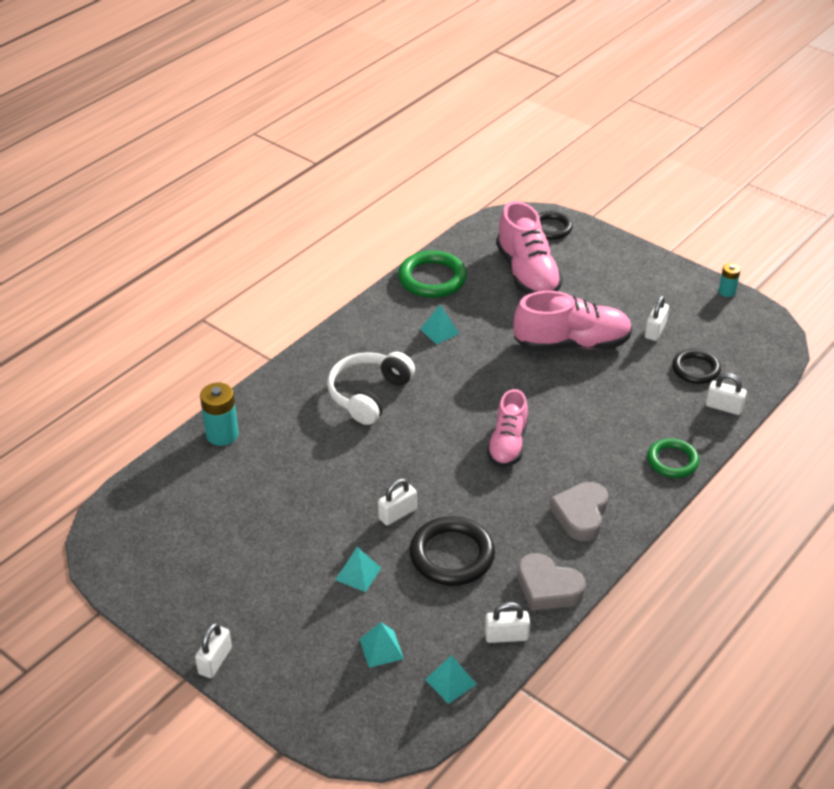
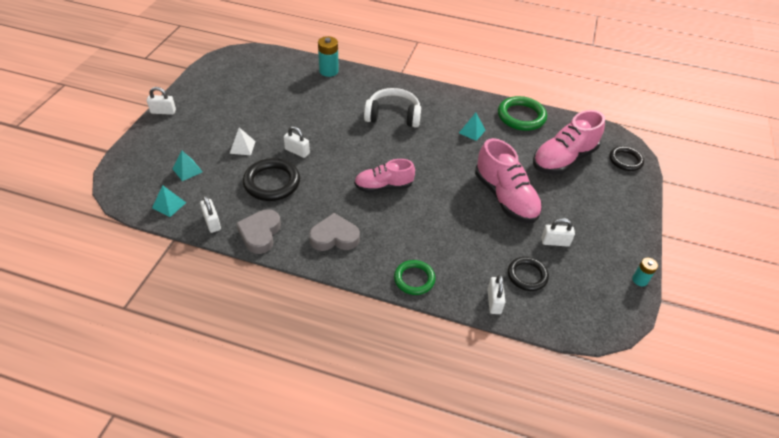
camera: 65 degrees right, 5 degrees up
turquoise pyramid [335,547,381,592] -> white pyramid [230,127,256,155]

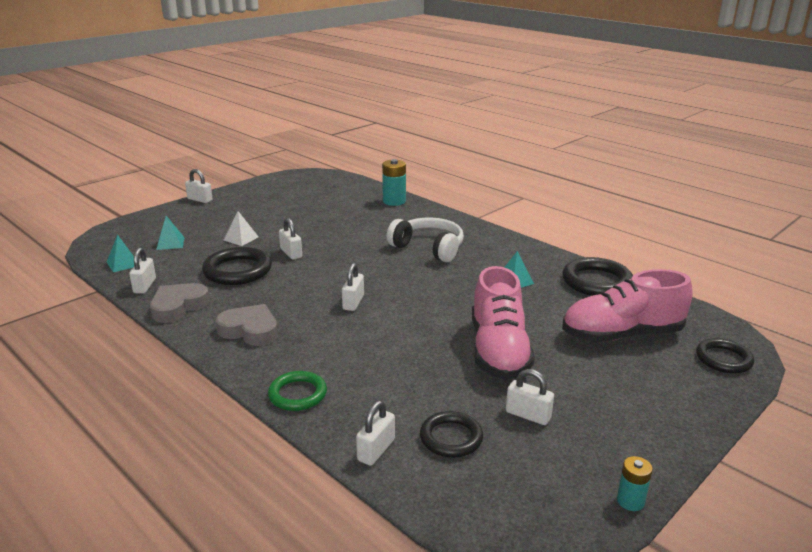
camera: 30 degrees right, 20 degrees down
pink shoe [354,159,415,193] -> white padlock [342,263,364,311]
green ring [498,96,547,131] -> black ring [562,257,633,296]

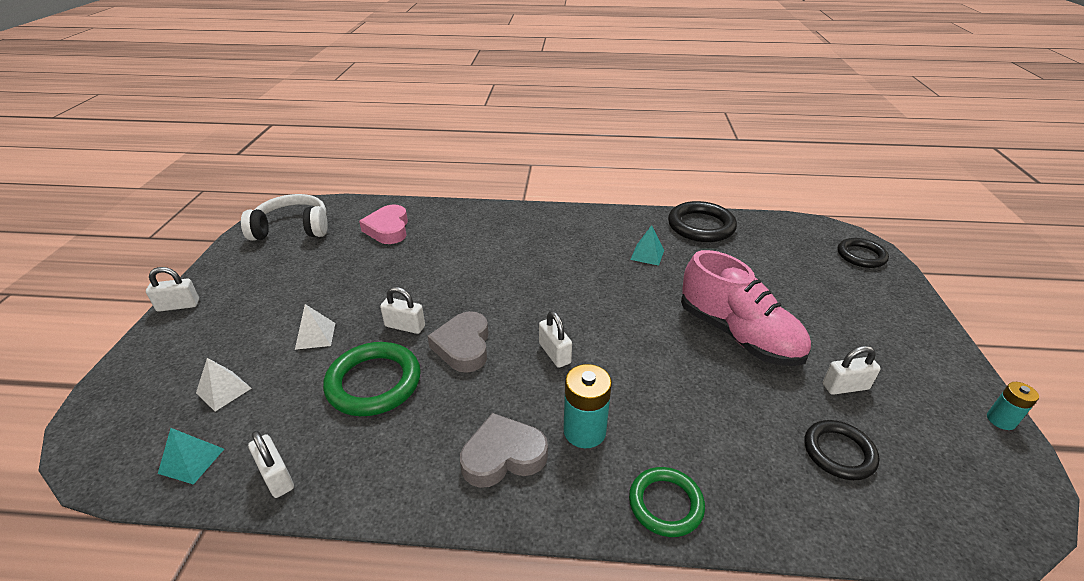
camera: 40 degrees left, 10 degrees up
grey heart [150,283,210,323] -> grey heart moved to [428,311,489,373]
turquoise pyramid [156,216,184,250] -> white pyramid [196,358,252,411]
black ring [202,247,272,285] -> green ring [323,342,421,416]
white padlock [356,401,395,466] -> none
turquoise battery [382,159,406,206] -> turquoise battery moved to [563,364,612,448]
white headphones [387,218,464,262] -> white headphones moved to [241,194,328,241]
pink shoe [562,269,693,342] -> none
none -> pink heart [359,205,408,244]

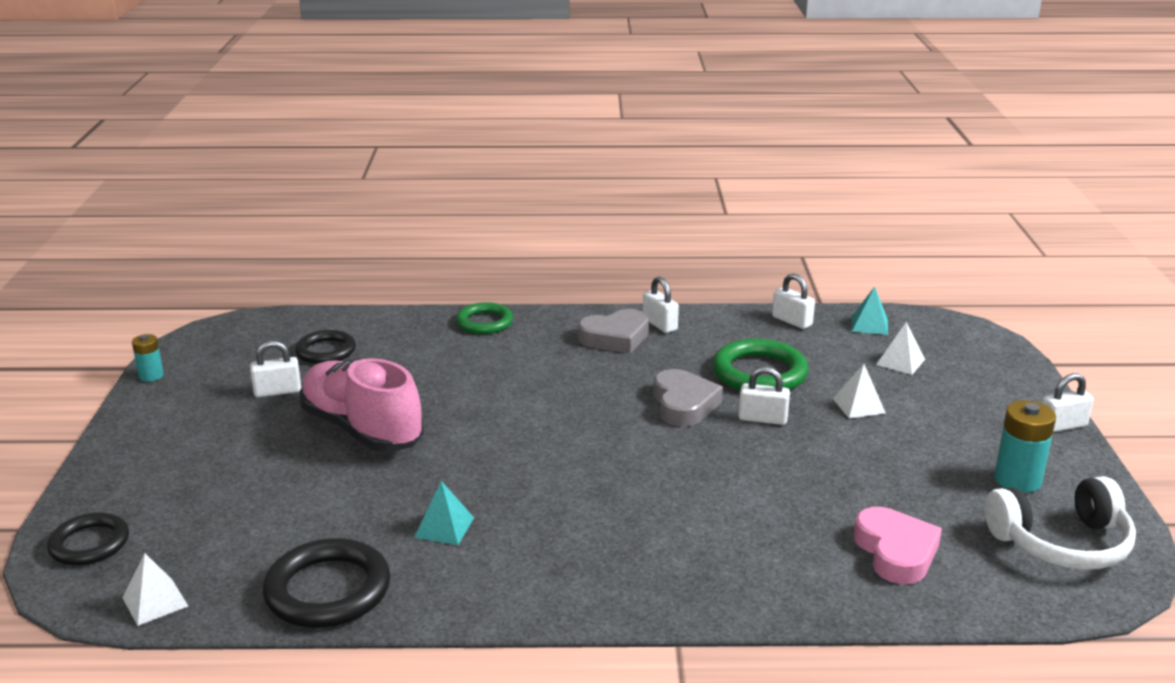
camera: 175 degrees right, 10 degrees down
white padlock [539,311,572,368] -> white padlock moved to [643,276,679,333]
turquoise battery [563,364,612,448] -> turquoise battery moved to [994,400,1056,493]
none -> white pyramid [123,553,188,626]

